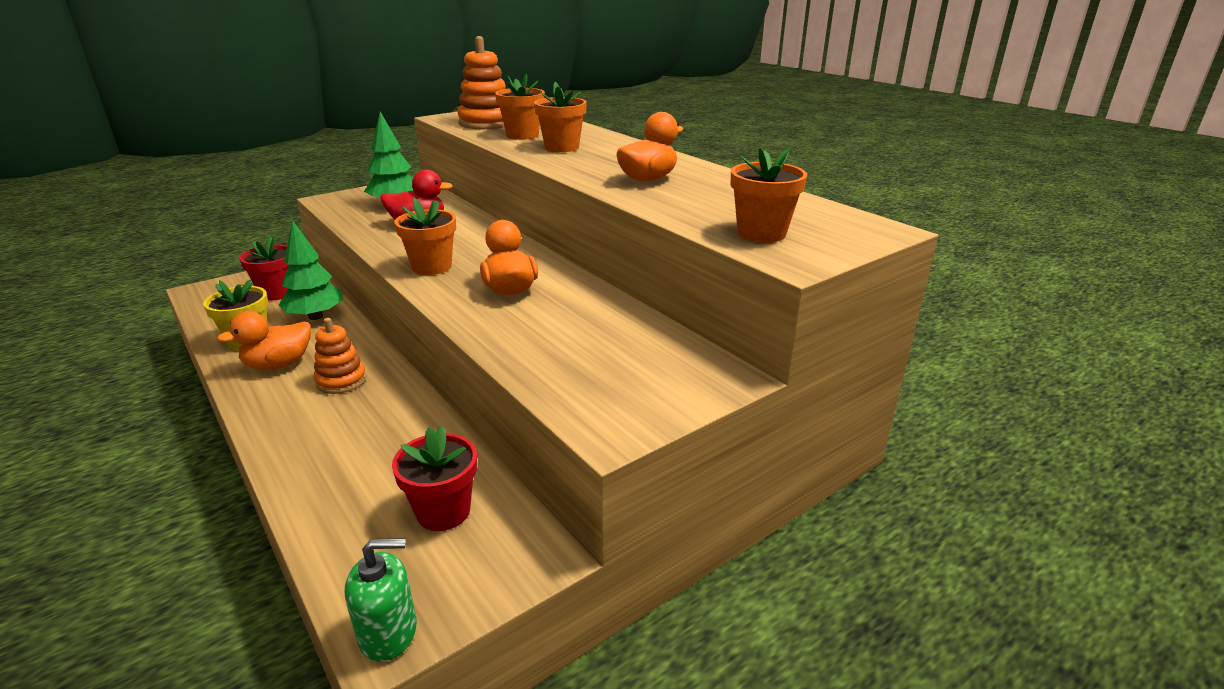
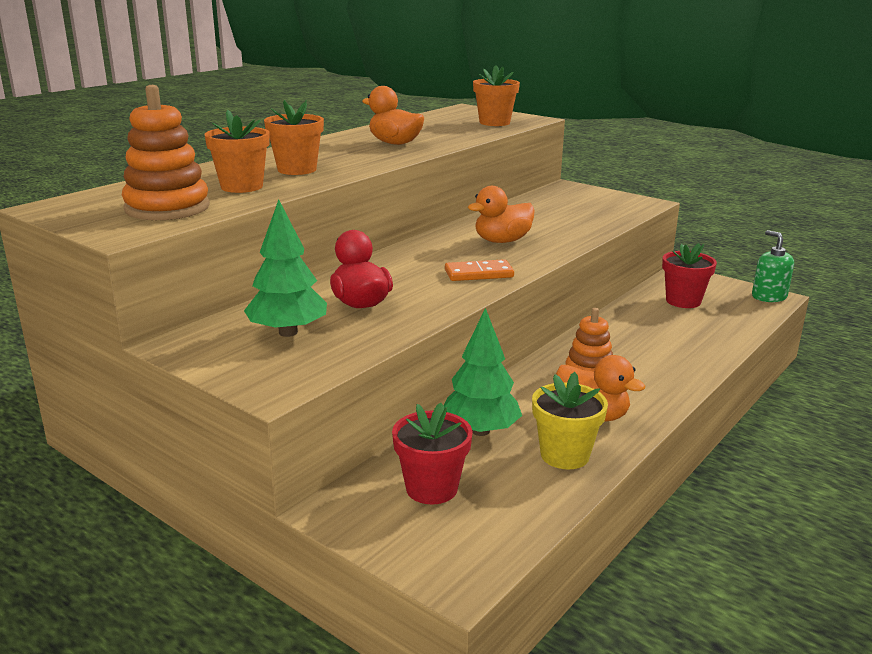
camera: 105 degrees left, 5 degrees down
orange flower pot [394,198,456,275] -> orange domino [445,259,514,281]

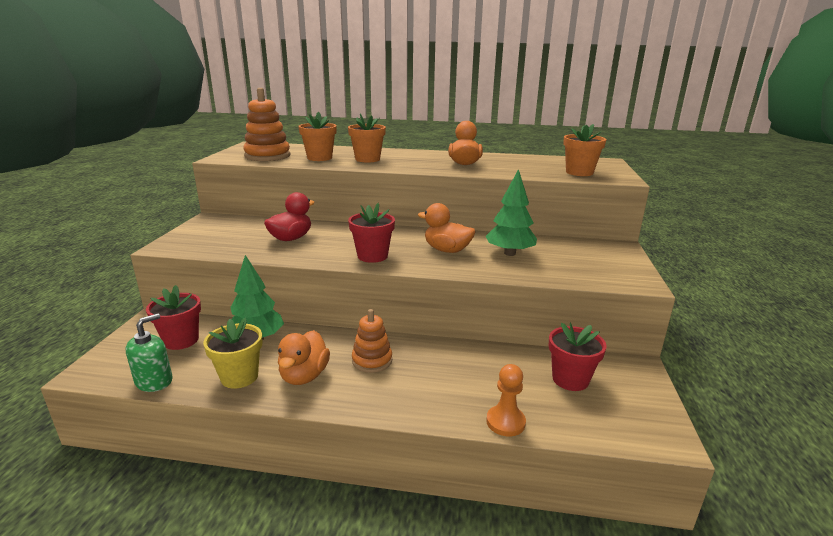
camera: 60 degrees right, 0 degrees up
green tree [244,200,327,337] -> green tree moved to [485,169,537,256]
orange domino [445,259,514,281] -> red flower pot [348,203,395,263]
green soap dispenser [752,230,794,302] -> green soap dispenser moved to [126,313,173,392]
none -> orange pawn [486,364,526,436]

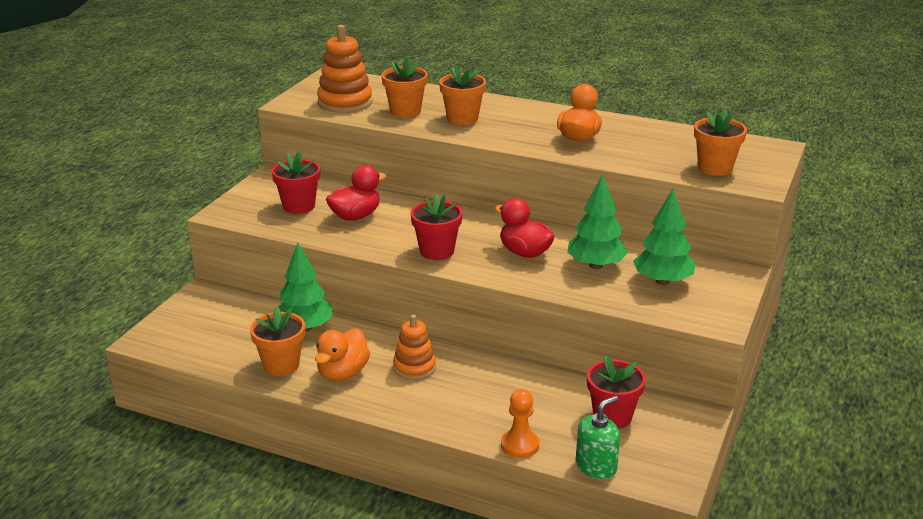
camera: 15 degrees right, 5 degrees up
green soap dispenser [126,313,173,392] -> green soap dispenser moved to [576,396,620,479]
red flower pot [146,285,201,350] -> red flower pot moved to [272,151,320,214]
yellow flower pot [203,318,263,389] -> orange flower pot [250,307,305,376]
orange duck [418,203,476,253] -> red duck [495,198,555,258]
none -> green tree [633,189,695,285]

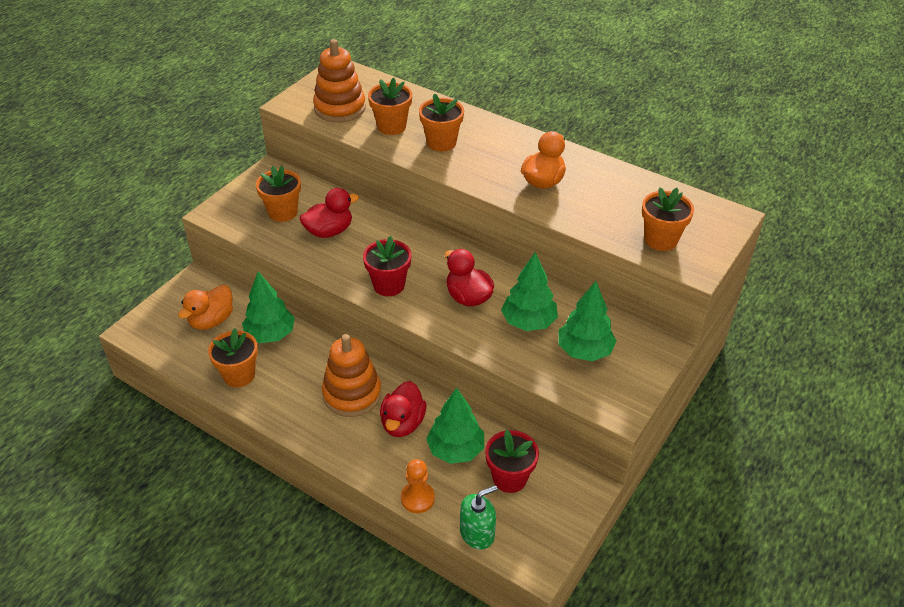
camera: 10 degrees right, 15 degrees up
red flower pot [272,151,320,214] -> orange flower pot [256,166,301,222]
orange duck [315,328,370,381] -> orange duck moved to [178,285,233,330]
orange stacking toy [393,314,436,380] -> orange stacking toy [322,334,382,417], size x1.54
none -> red duck [380,381,427,437]
none -> green tree [426,388,484,464]

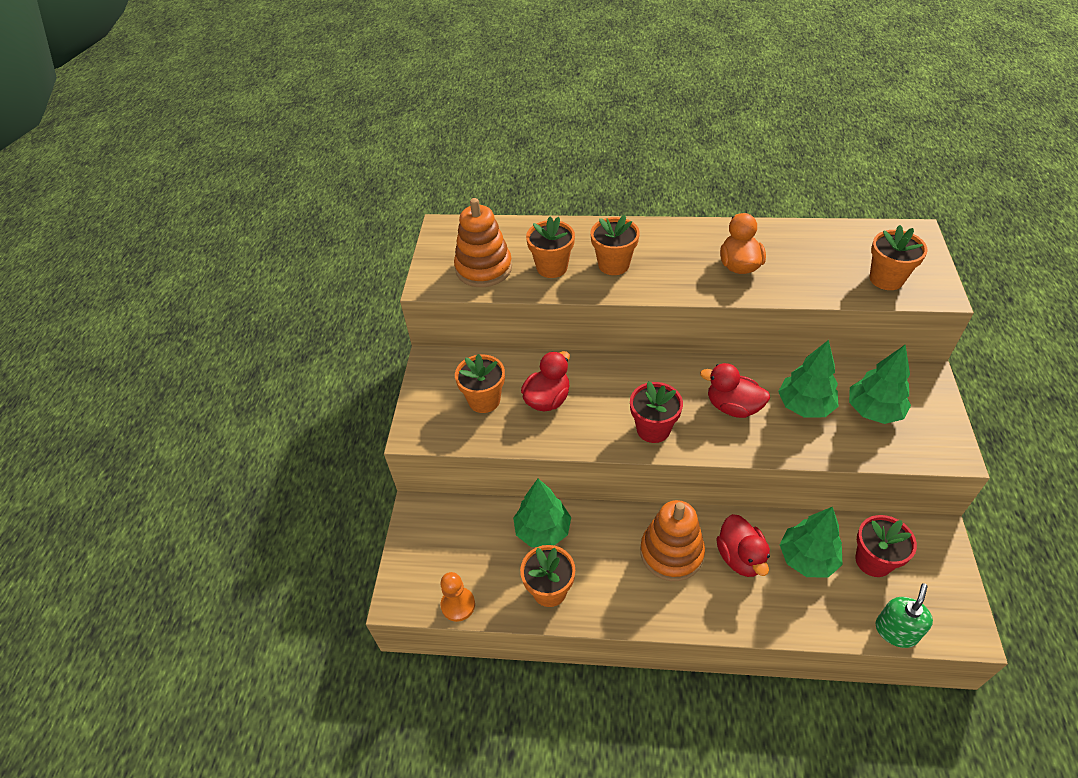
camera: 25 degrees left, 5 degrees up
orange duck [178,285,233,330] -> none
orange pawn [401,459,435,513] -> orange pawn moved to [440,572,475,622]

